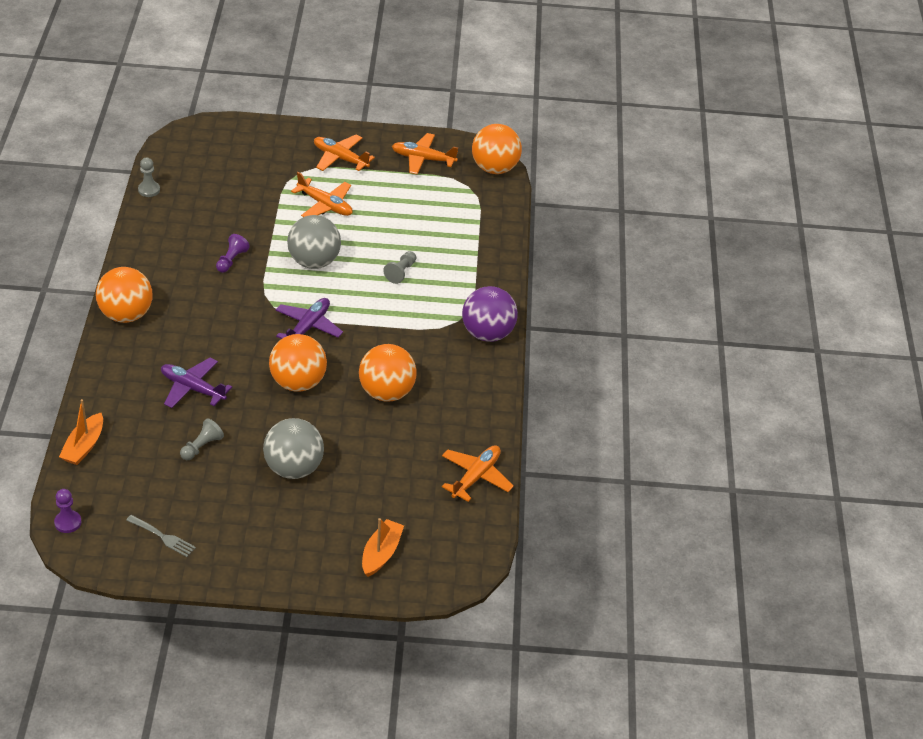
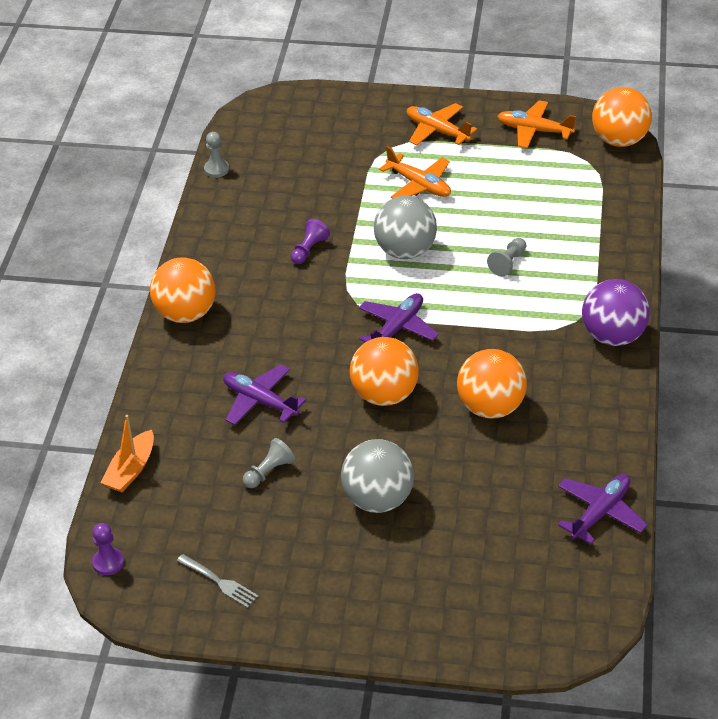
camera: 10 degrees right, 0 degrees up
orange boat [362,518,404,577] -> none
orange plane [442,445,514,502] -> purple plane [558,474,647,544]

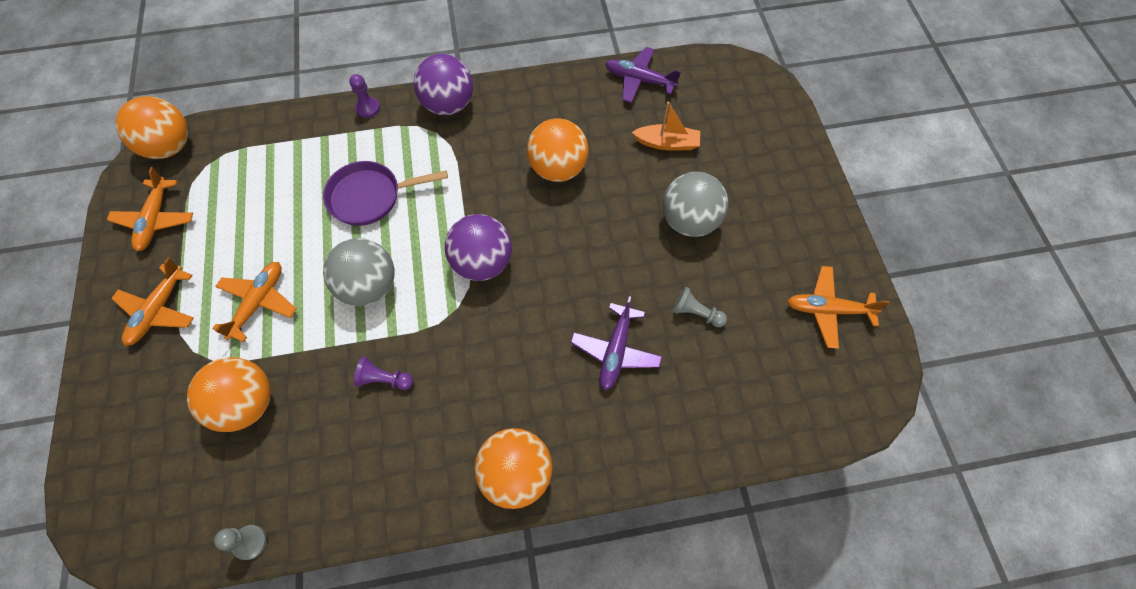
camera: 110 degrees left, 20 degrees up
purple pawn [92,523,124,575] -> purple pawn moved to [349,74,380,118]
orange boat [100,415,154,492] -> orange boat moved to [632,102,700,150]
grey fork [177,554,258,608] -> orange plane [787,266,890,349]
orange ball [350,337,419,406] -> orange ball moved to [187,357,271,432]
purple plane [359,293,439,342] -> purple ball [445,214,512,281]
grey pawn [487,238,526,276] -> purple pan [323,161,448,226]

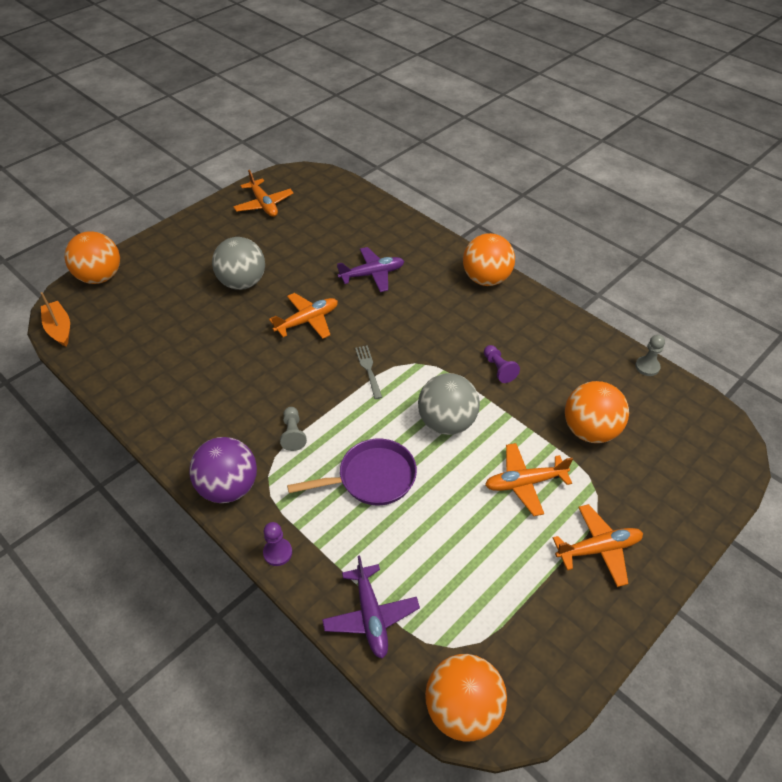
camera: 125 degrees left, 15 degrees down
orange plane [107,167,193,251] -> orange plane moved to [269,293,338,339]
purple pan [323,161,448,226] -> purple pan turned 60 degrees counterclockwise [287,438,417,505]
purple ball [445,214,512,281] -> grey fork [355,345,382,399]
orange ball [527,118,588,182] -> orange ball moved to [65,231,120,284]
purple plane [605,47,681,103] -> purple plane moved to [322,556,420,659]
orange boat [632,102,700,150] -> orange boat moved to [40,292,70,347]
grey pawn [673,287,727,327] -> grey pawn moved to [280,407,307,451]

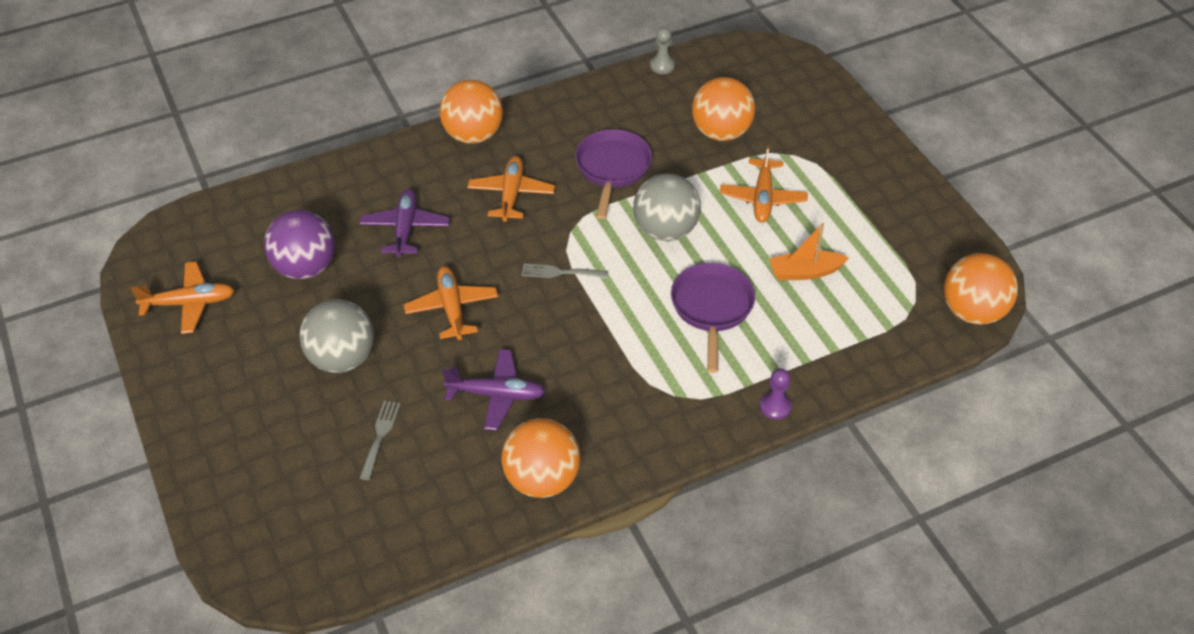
camera: 70 degrees left, 0 degrees up
orange boat [40,292,70,347] -> orange boat moved to [769,223,849,280]
orange ball [65,231,120,284] -> orange ball moved to [501,418,580,498]
purple ball [189,437,257,503] -> purple ball moved to [264,210,335,279]
grey pawn [280,407,307,451] -> none
purple plane [322,556,420,659] -> purple plane moved to [442,349,545,431]
purple pawn [484,345,520,383] -> purple pan [575,129,652,219]
orange plane [553,504,643,587] -> orange plane moved to [467,156,555,222]
none -> grey fork [360,400,401,480]

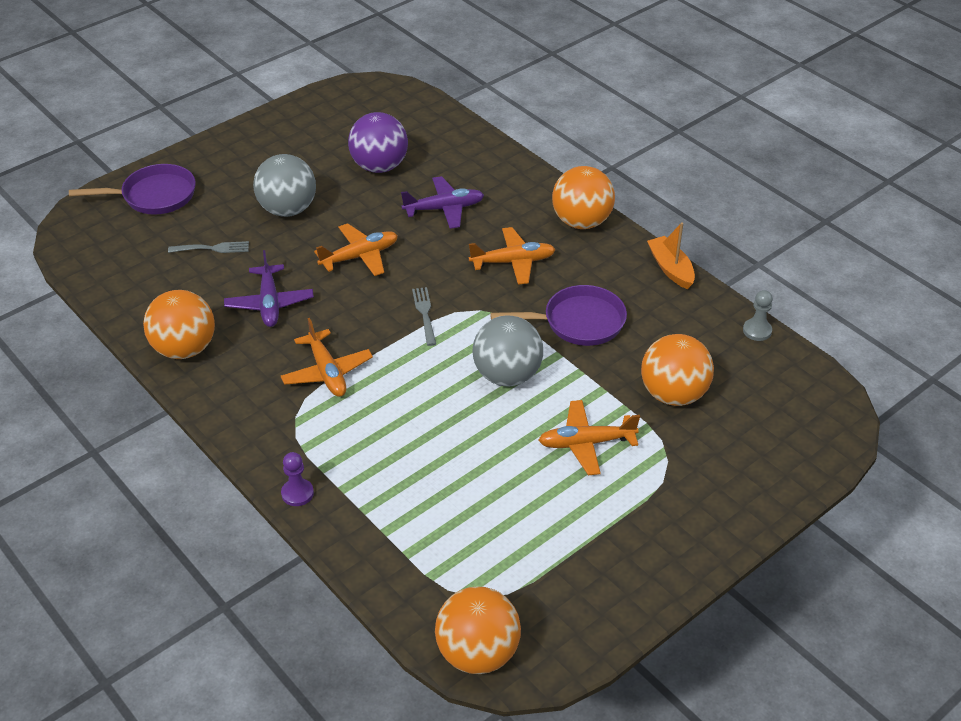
camera: 75 degrees right, 5 degrees down
orange plane [131,261,235,334] -> orange plane moved to [281,318,373,397]
purple pan [671,263,755,373] -> purple pan moved to [69,164,196,215]
orange boat [769,223,849,280] -> orange boat moved to [647,222,695,289]

